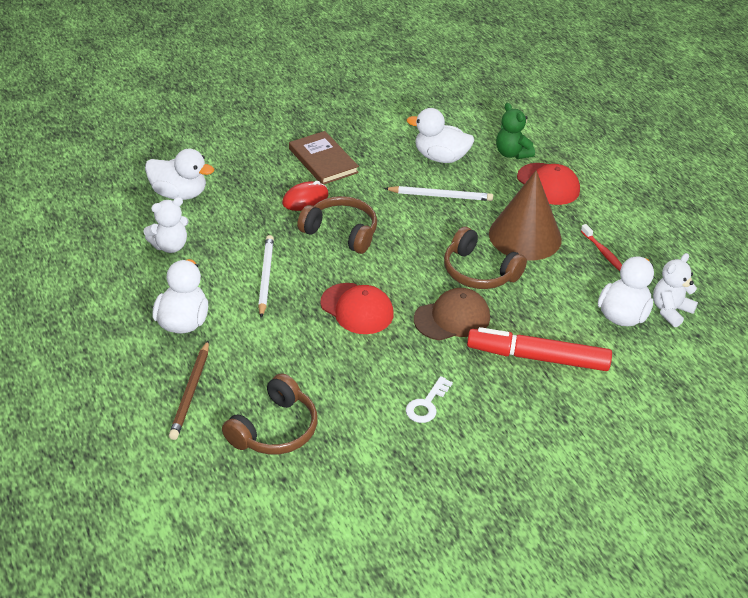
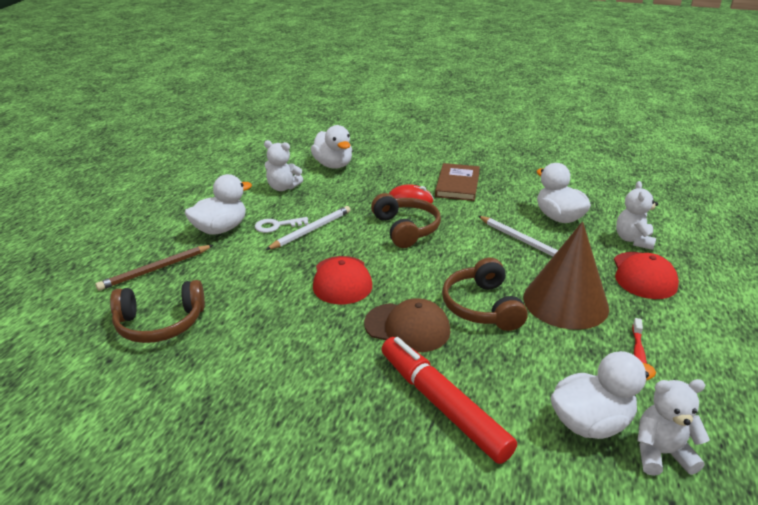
camera: 45 degrees right, 10 degrees down
white key [406,376,453,423] -> white key moved to [255,217,309,233]
green teddy bear [496,103,535,159] -> white teddy bear [616,181,658,250]

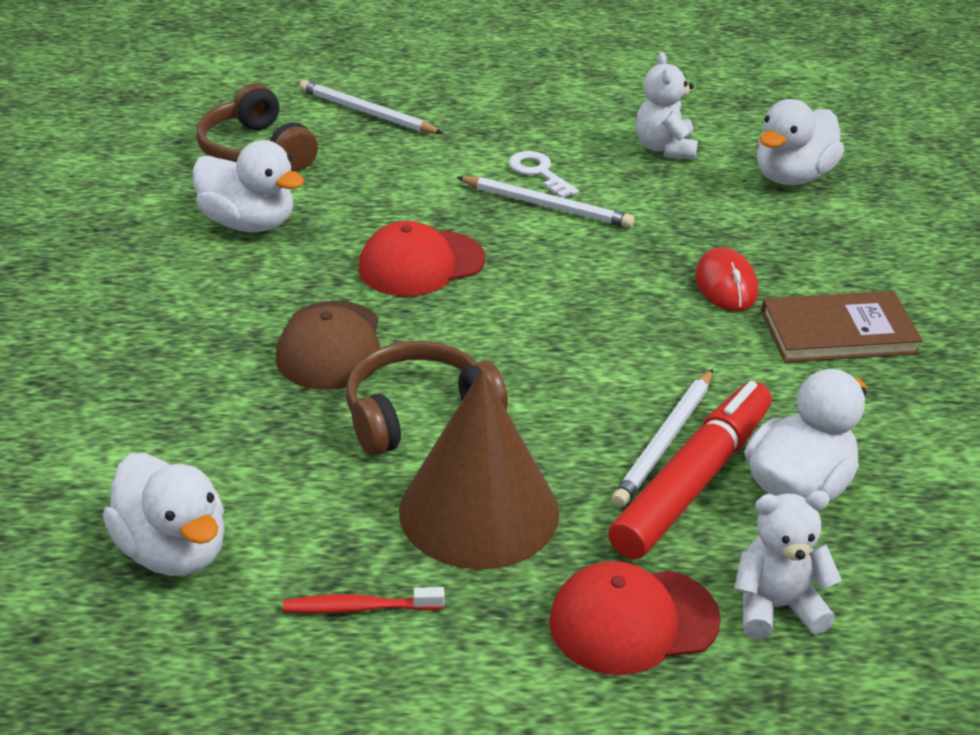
camera: 70 degrees right, 5 degrees up
brown pencil [96,245,213,291] -> white pencil [299,80,443,134]
white duck [185,174,252,235] -> white duck moved to [192,140,304,232]
brown headphones [371,193,441,248] -> none
red marker [381,337,517,464] -> red marker moved to [608,381,772,559]
white teddy bear [637,379,710,476] -> none

